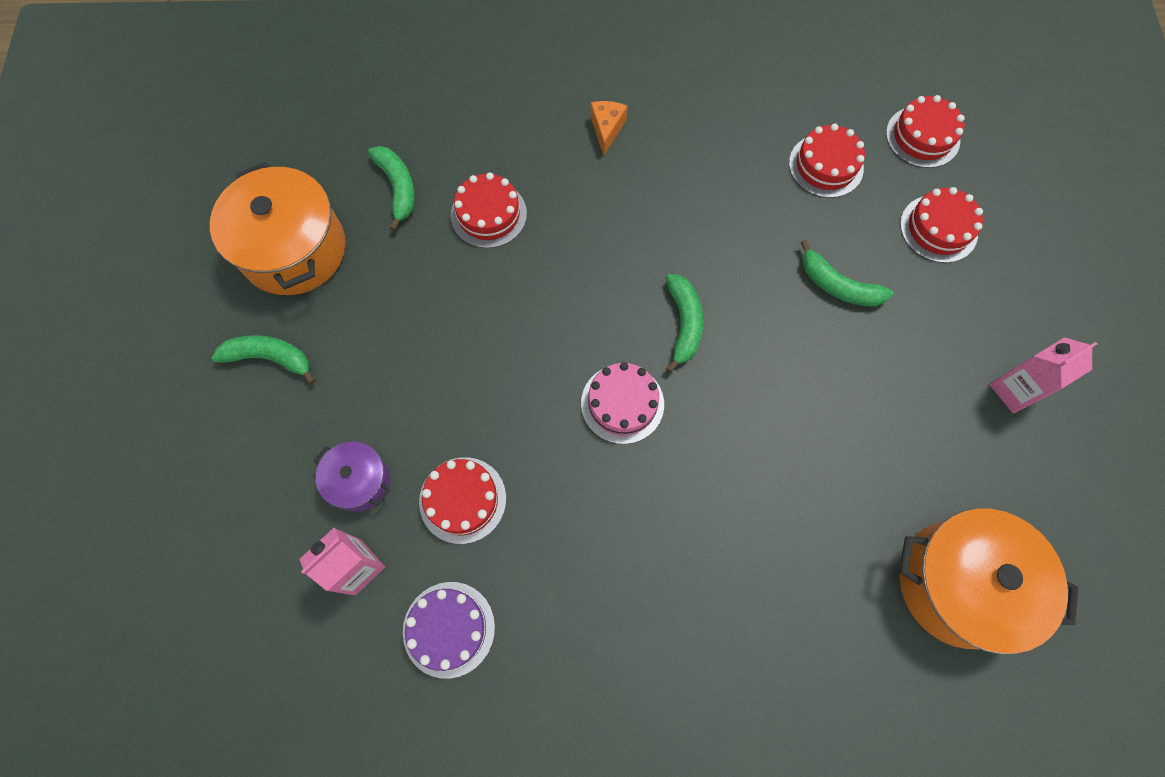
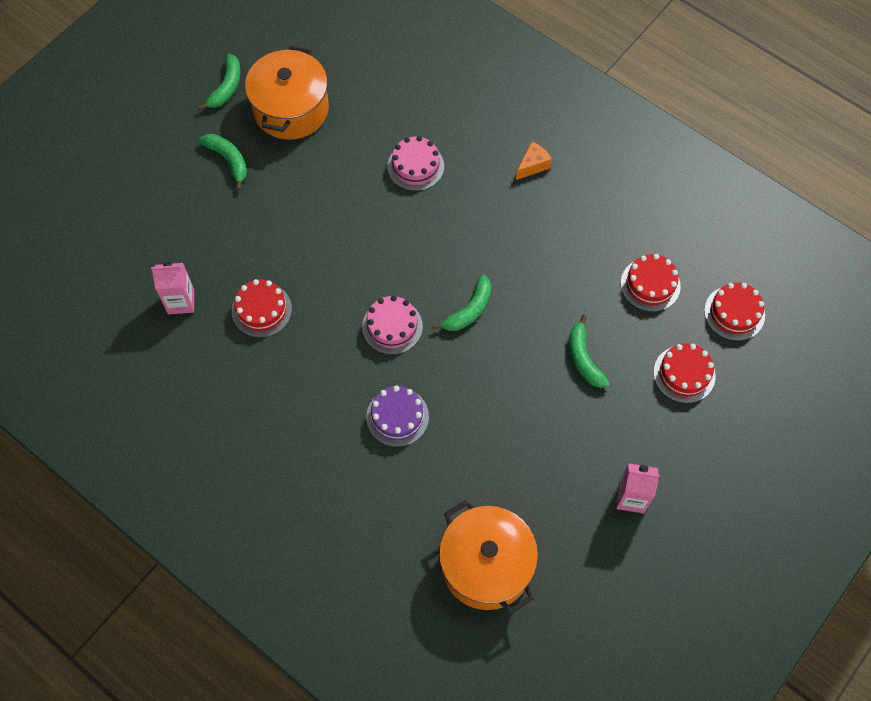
camera: 40 degrees right, 5 degrees down
purple pot [314,442,390,512] -> none
green banana [368,146,415,231] -> green banana moved to [198,54,241,111]
purple cake [403,582,495,679] -> purple cake moved to [366,386,429,447]
red cake [451,172,527,248] -> pink cake [387,136,444,191]

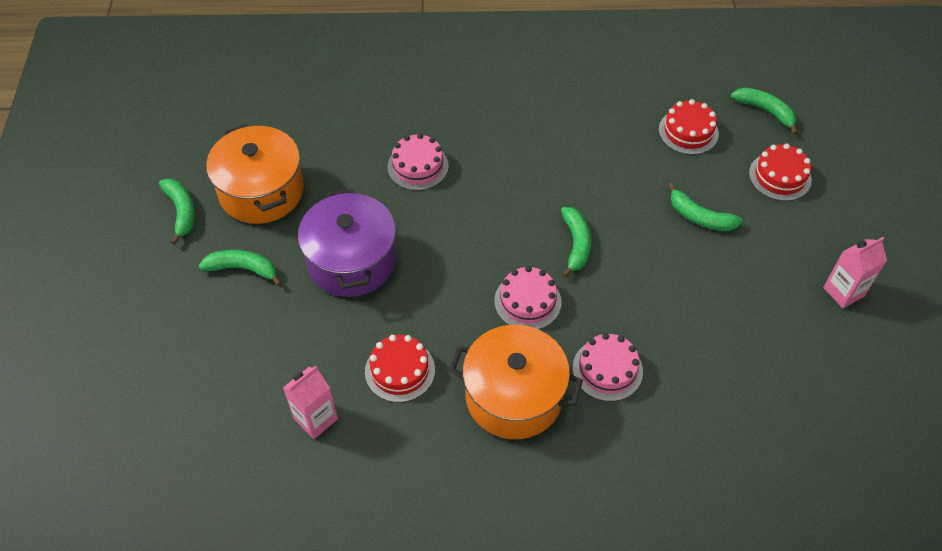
camera: 40 degrees left, 10 degrees down
purple cake [366,386,429,447] -> pink cake [573,333,643,401]
orange pot [439,500,538,614] -> orange pot moved to [449,325,583,439]
orange cheese [516,142,552,180] -> none
red cake [704,283,765,341] -> green banana [731,87,798,134]
none -> purple pot [298,189,396,297]

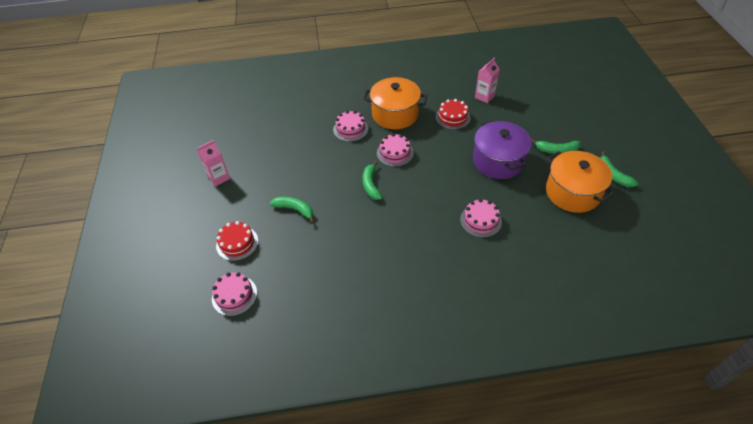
camera: 175 degrees right, 5 degrees down
red cake [659,99,719,155] -> none
green banana [731,87,798,134] -> pink cake [212,272,257,316]

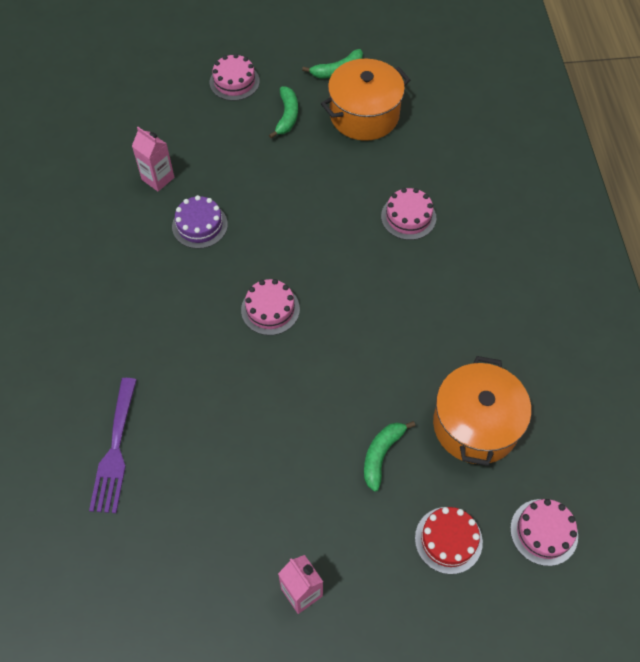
camera: 90 degrees left, 10 degrees up
pink cake [333,110,368,142] -> pink cake moved to [210,54,260,101]
green banana [362,161,382,200] -> none
orange pot [363,77,427,129] -> orange pot moved to [433,356,531,466]
red cake [436,99,471,130] -> purple cake [172,195,228,249]
purple pot [473,120,532,179] -> none
none -> purple fork [89,378,137,513]

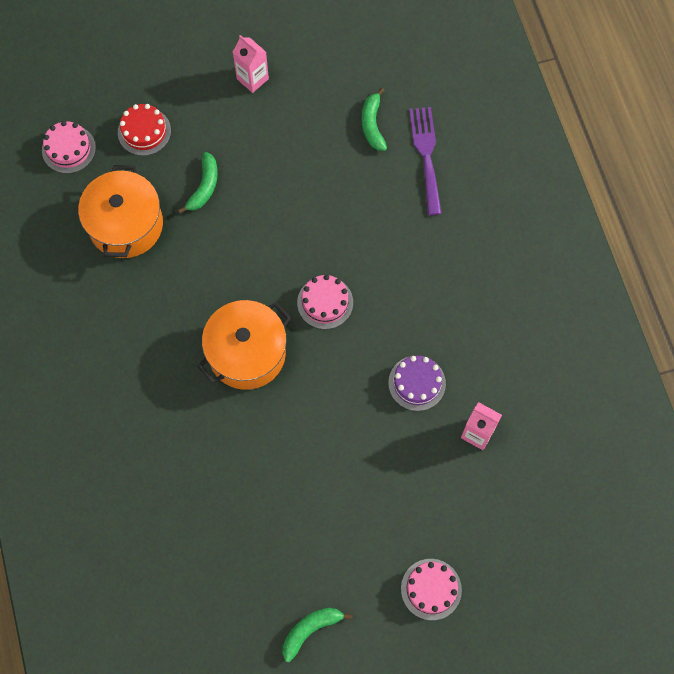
camera: 170 degrees right, 10 degrees up
green banana [269,86,298,139] -> green banana moved to [362,88,387,151]
orange pot [321,59,410,141] -> orange pot moved to [198,300,291,390]
pink cake [381,188,436,240] -> none

